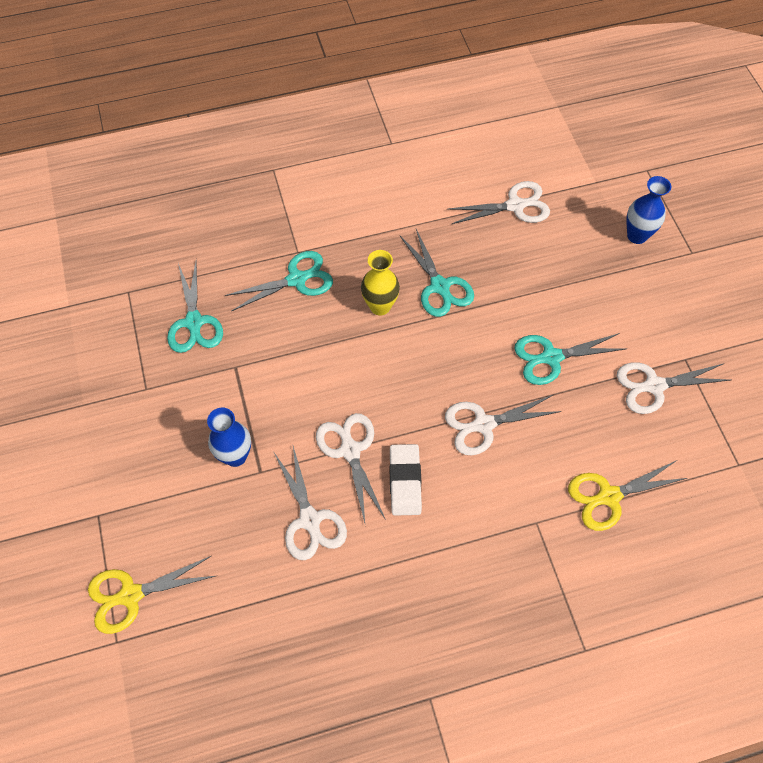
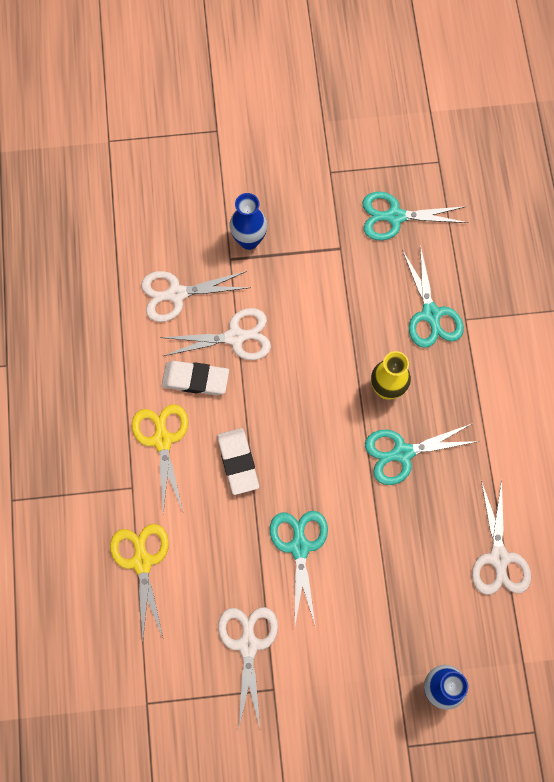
camera: 100 degrees right, 10 degrees up
yellow scissors [88,556,215,634] -> yellow scissors moved to [132,404,188,514]
white scissors [445,395,562,455] -> white eraser [217,428,259,495]

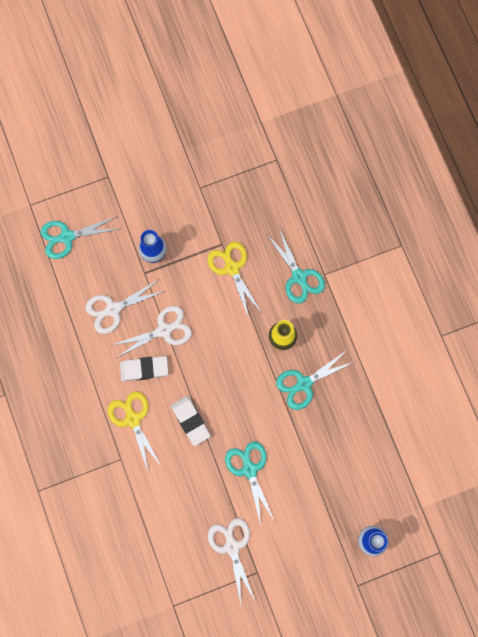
camera: 15 degrees left, 5 degrees up
yellow scissors [110,524,169,643] -> yellow scissors moved to [207,242,261,318]
turquoise scissors [362,192,468,240] -> turquoise scissors moved to [40,216,118,259]
white scissors [472,479,531,595] -> none

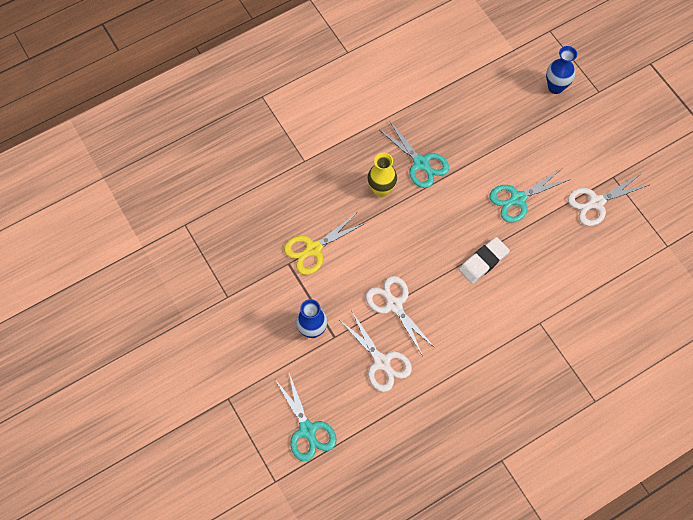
camera: 100 degrees left, 10 degrees down
yellow scissors [107,391,161,474] -> none
white eraser [120,356,169,381] -> none
turquoise scissors [268,228,325,304] -> none

